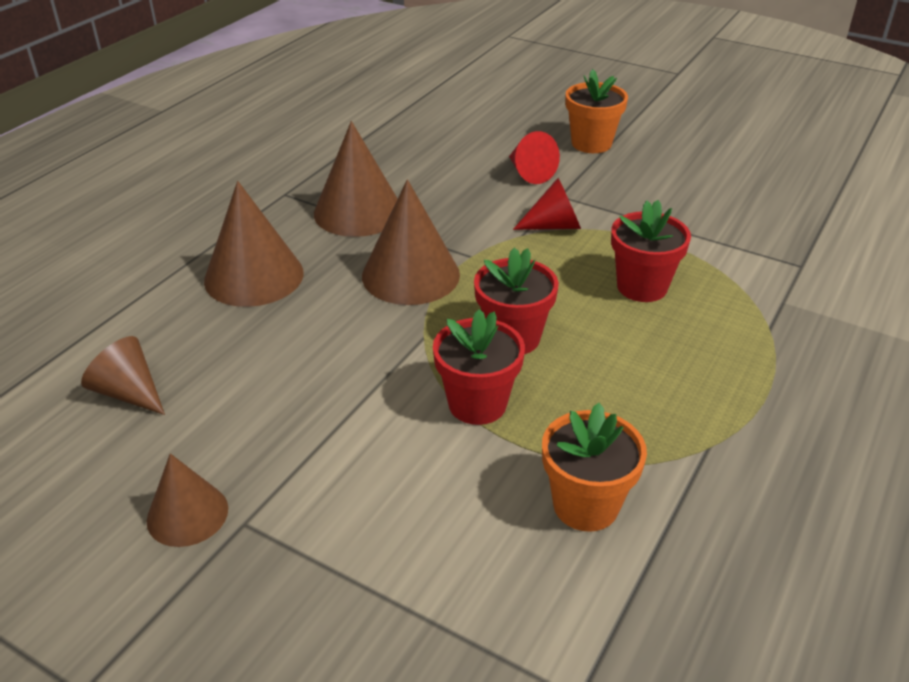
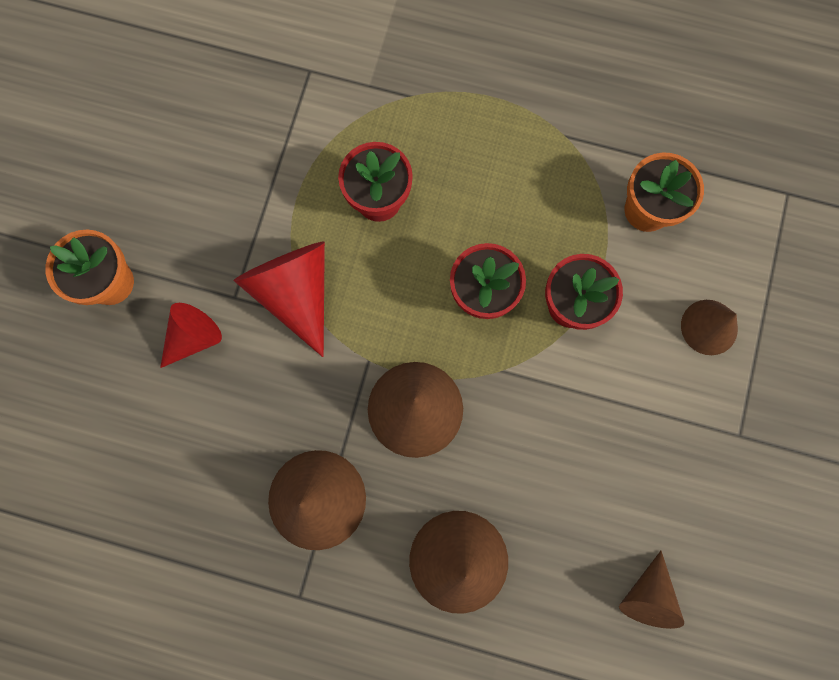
camera: 105 degrees left, 40 degrees up
brown cone [147,453,228,547] -> brown cone moved to [681,300,738,355]
red cone [513,178,581,230] -> red cone [234,242,325,357], size x1.65

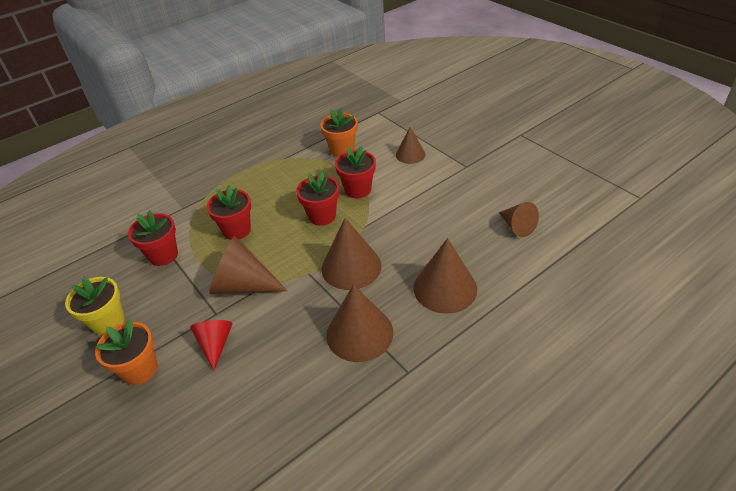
camera: 50 degrees left, 35 degrees down
red cone [234,242,325,357] -> brown cone [209,236,288,294]
none -> yellow flower pot [65,277,125,335]
none -> red flower pot [128,210,178,266]

